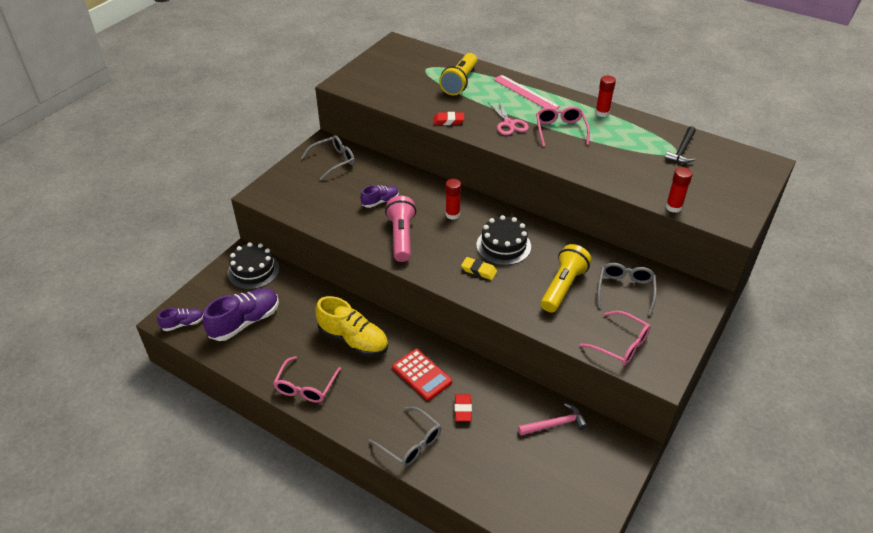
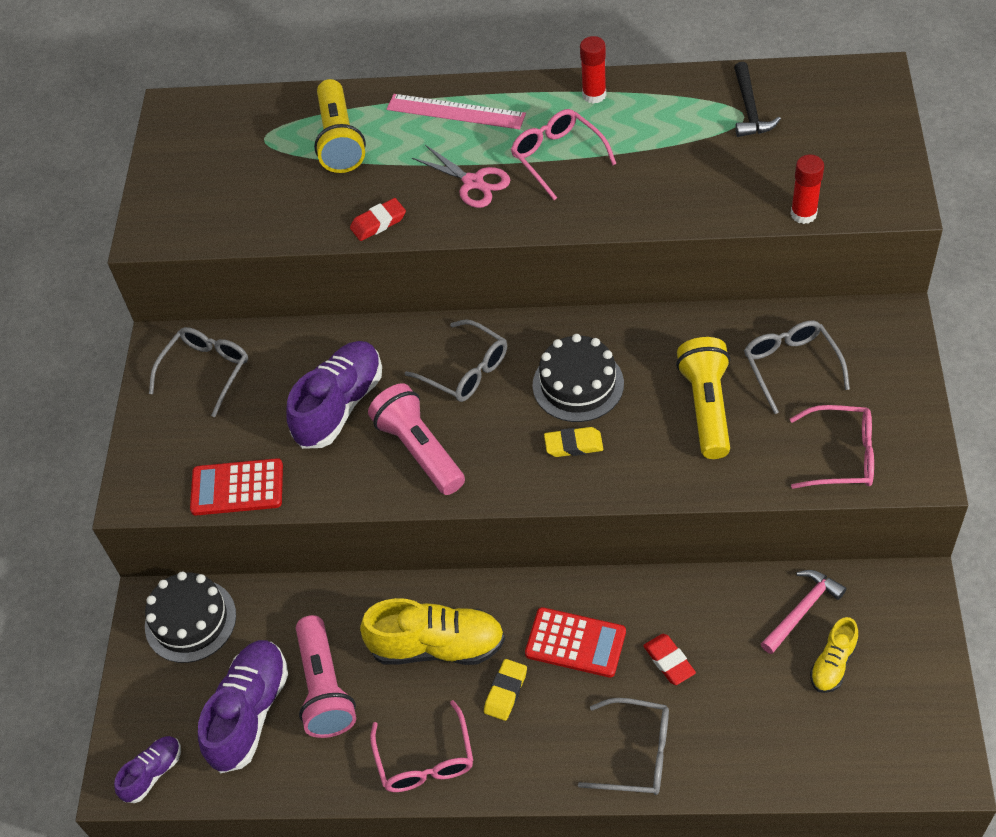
camera: 25 degrees left, 10 degrees up
purple shoe [360,185,399,208] -> purple shoe [286,341,382,449], size x1.84
red glue stick [445,179,461,220] -> grey glasses [405,319,507,402]
none -> red calculator [190,458,283,515]
none -> pink flashlight [296,615,356,738]
none -> yellow eraser [484,659,527,721]
none -> yellow shoe [810,617,858,693]

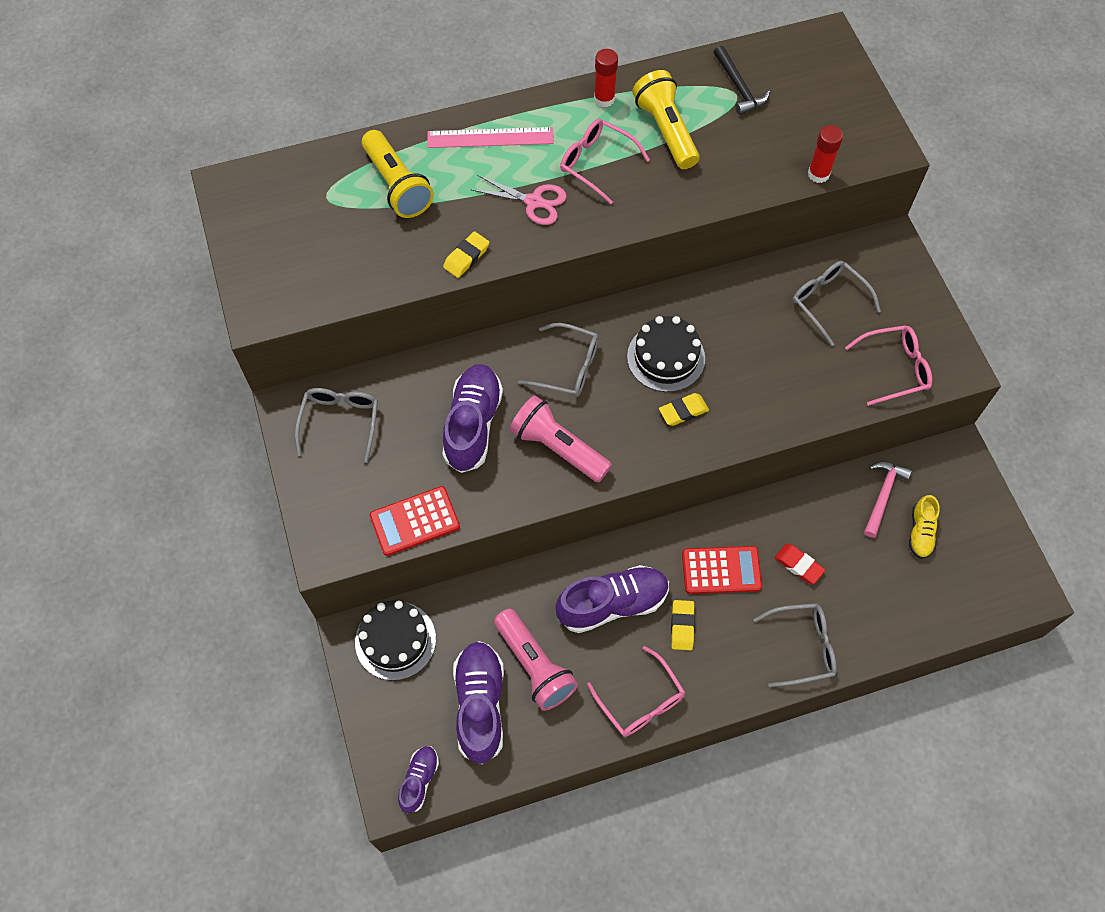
camera: 25 degrees left, 10 degrees up
red eraser [350,198,406,241] -> yellow eraser [443,231,489,278]
yellow shoe [360,598,505,665] -> purple shoe [555,565,669,633]
yellow flashlight [676,337,730,459] -> yellow flashlight moved to [633,70,699,169]

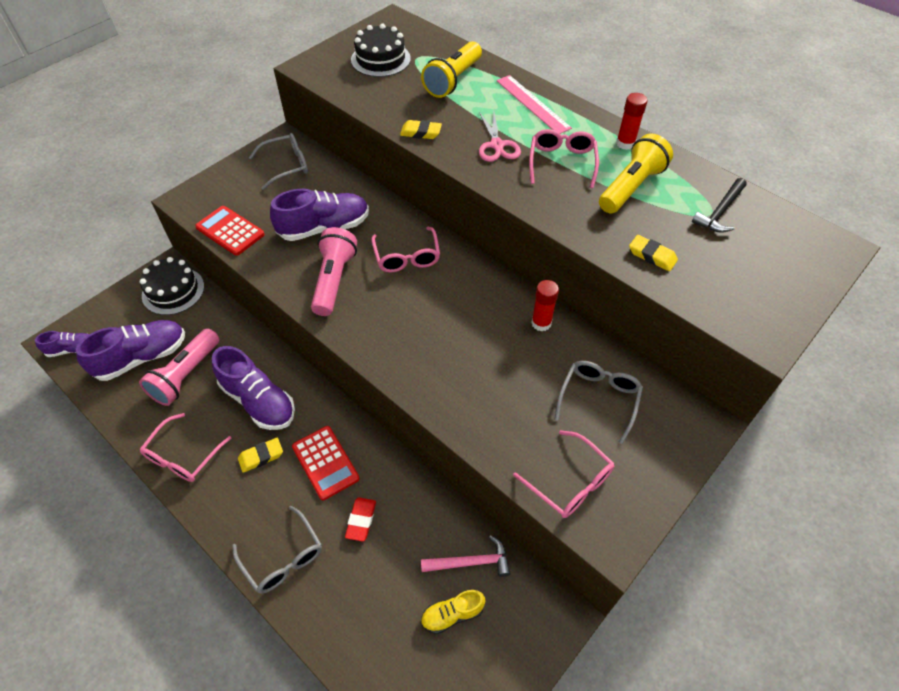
camera: 60 degrees right, 10 degrees down
grey glasses [518,323,599,397] -> pink glasses [371,227,440,272]
black cake [627,316,705,392] -> black cake moved to [351,23,411,77]
yellow eraser [659,393,709,426] -> yellow eraser moved to [629,235,678,271]
red glue stick [808,125,843,183] -> red glue stick moved to [531,280,559,331]

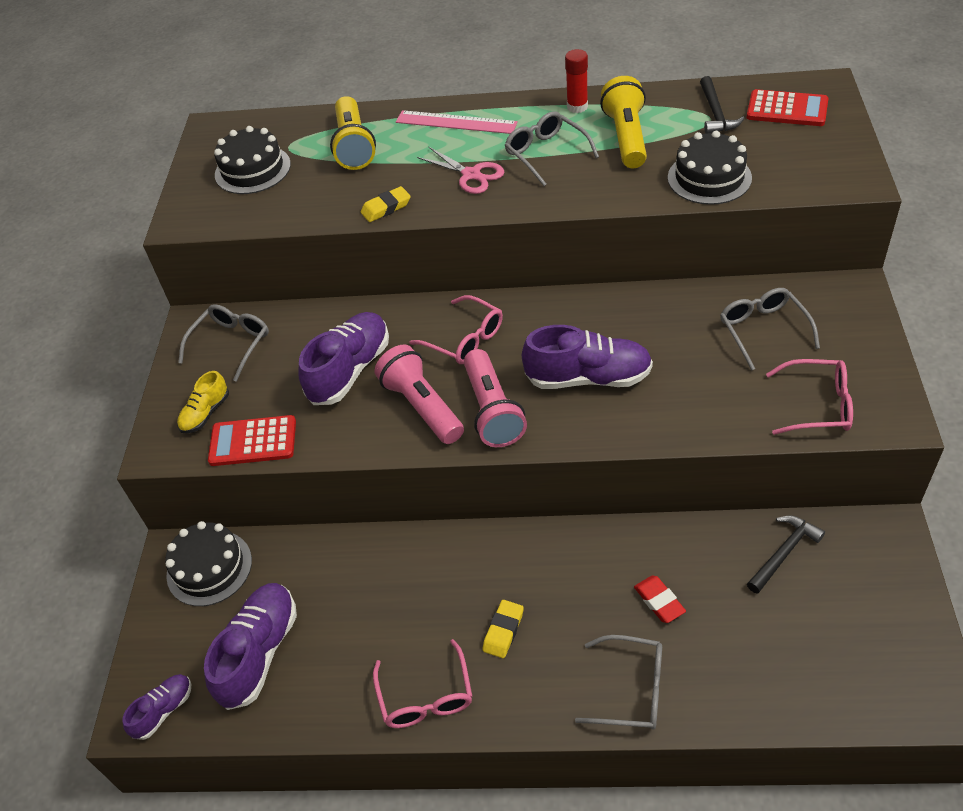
camera: 35 degrees left, 5 degrees down
pink flashlight [139,328,219,406] -> pink flashlight moved to [464,349,527,447]
purple shoe [212,346,295,430] -> purple shoe moved to [522,325,653,389]
red calculator [292,426,359,500] -> red calculator moved to [747,89,829,126]
pink hammer [421,535,511,577] -> black hammer [747,516,825,594]
yellow shoe [421,590,485,634] -> yellow shoe moved to [177,371,229,434]
pink glasses [529,129,599,188] -> grey glasses [505,111,599,186]
red glue stick [531,280,559,331] -> none
yellow eraser [629,235,678,271] -> black cake [668,131,752,205]

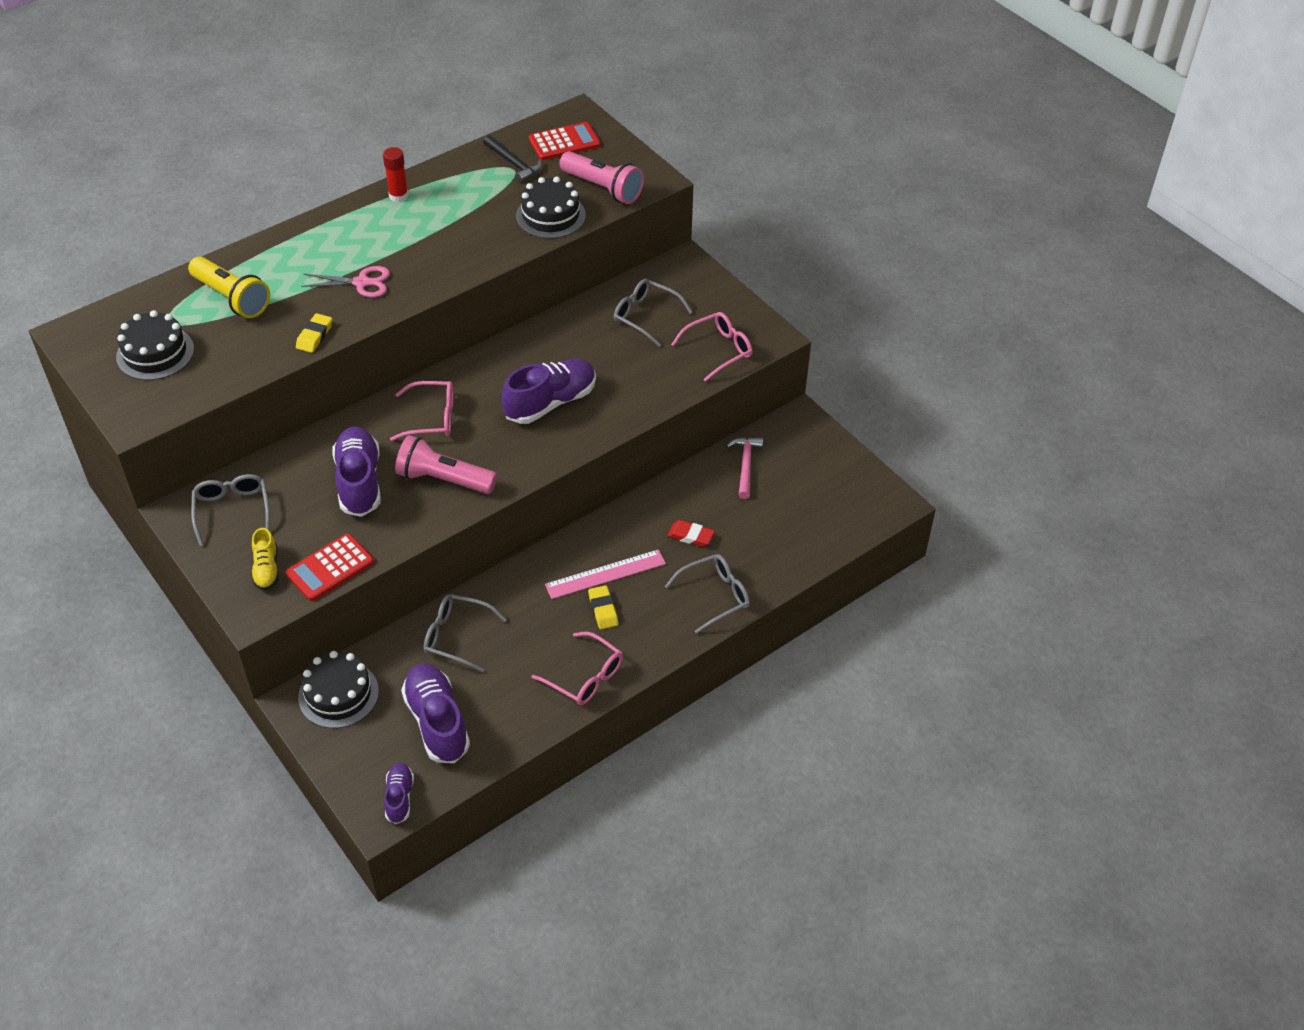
camera: 45 degrees left, 0 degrees up
pink ruler [396,110,518,134] -> pink ruler moved to [545,549,666,599]
pink flashlight [464,349,527,447] -> pink flashlight moved to [559,151,644,204]
grey glasses [505,111,599,186] -> grey glasses moved to [424,594,507,672]
yellow flashlight [600,76,647,168] -> none
black hammer [747,516,825,594] -> pink hammer [726,437,763,499]

